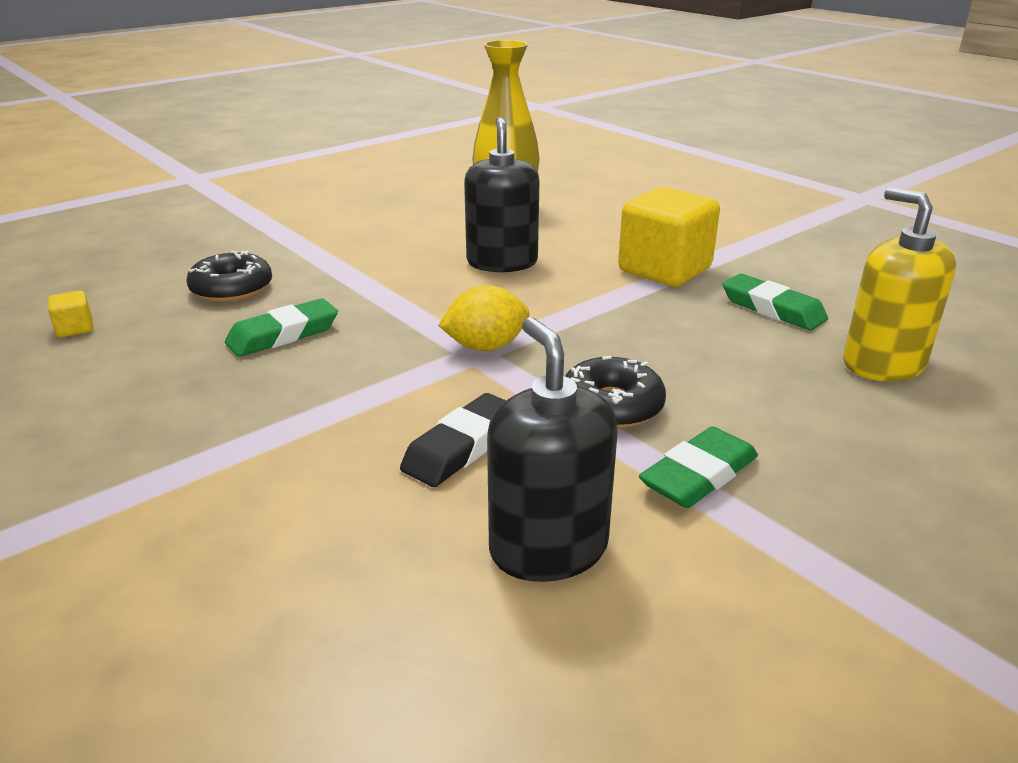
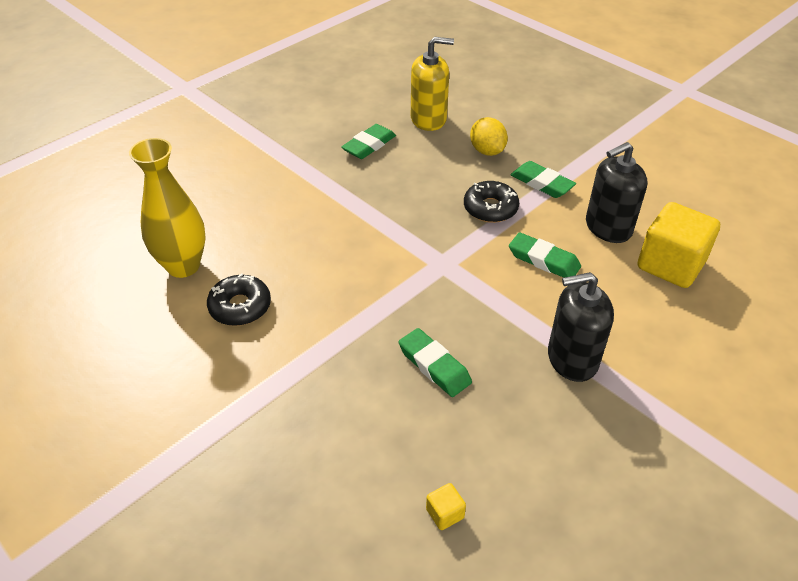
camera: 95 degrees left, 15 degrees up
black donut [187,251,272,302] -> black donut moved to [207,273,271,326]
black eraser [400,393,506,487] -> green eraser [509,232,581,278]
yellow lemon [438,285,529,351] -> yellow lemon moved to [470,117,508,156]
black soap dispenser [464,117,539,272] -> black soap dispenser moved to [548,272,614,382]
yellow cube [618,187,720,287] -> yellow cube moved to [638,202,720,288]
yellow soap dispenser [843,188,956,382] -> yellow soap dispenser turned 150 degrees counterclockwise [411,37,454,131]

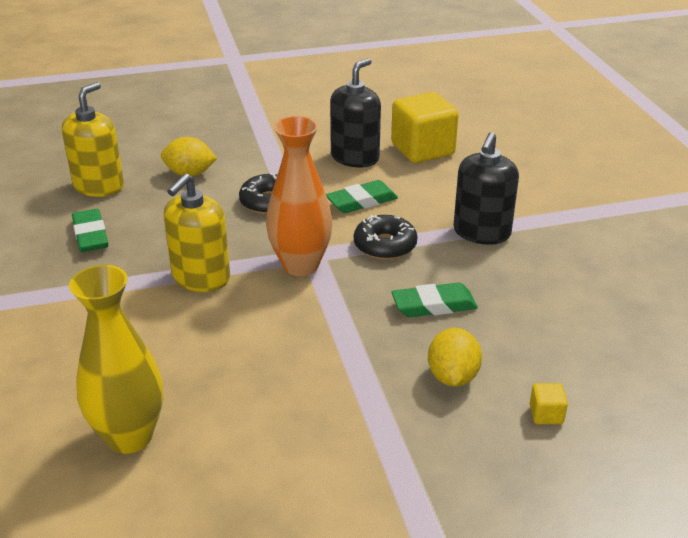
camera: 60 degrees left, 10 degrees down
black donut [207,273,271,326] -> black donut moved to [354,215,418,260]
yellow cube [426,483,466,530] -> yellow cube moved to [530,383,568,424]
green eraser [510,161,576,198] -> none
black soap dispenser [586,142,647,243] -> black soap dispenser turned 150 degrees counterclockwise [330,58,381,168]
none -> yellow soap dispenser [164,173,230,292]
none -> orange vase [266,116,333,276]
none -> yellow lemon [428,328,482,387]

